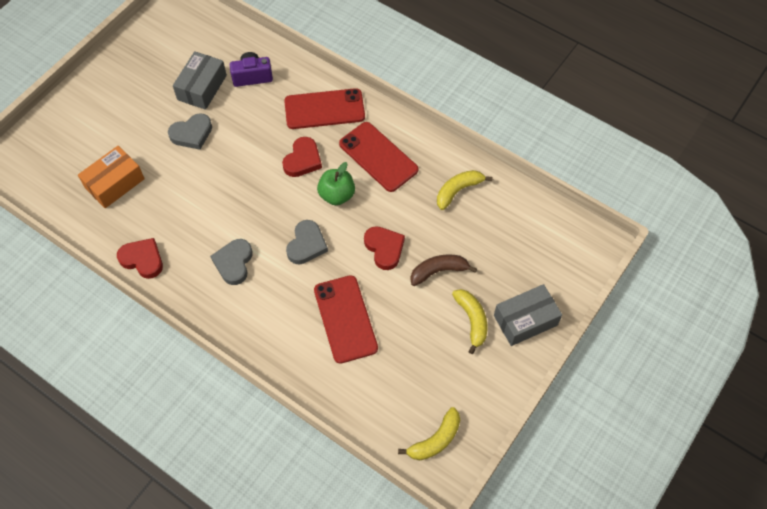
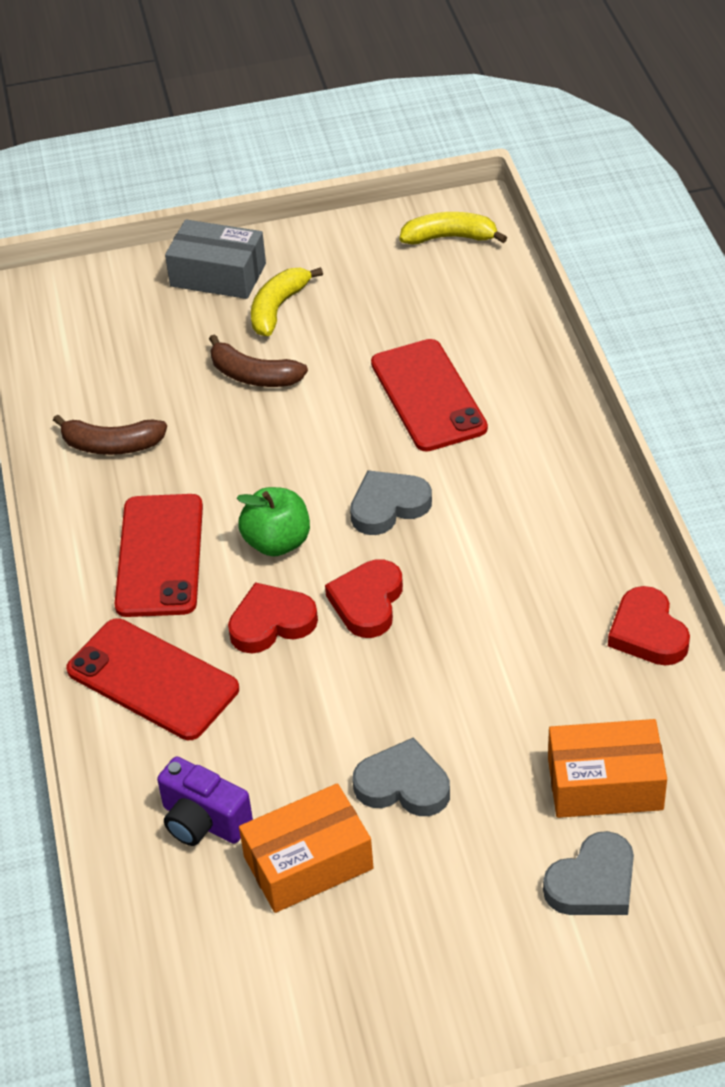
camera: 135 degrees left, 15 degrees down
grey box [173,51,227,110] -> orange box [239,783,374,913]
grey heart [210,239,252,285] -> grey heart moved to [543,831,634,915]
red phone [314,275,378,364] -> red phone turned 45 degrees counterclockwise [371,339,488,452]
red heart [364,226,405,270] -> red heart moved to [325,560,403,638]
yellow banana [437,170,493,210] -> brown banana [53,414,167,455]

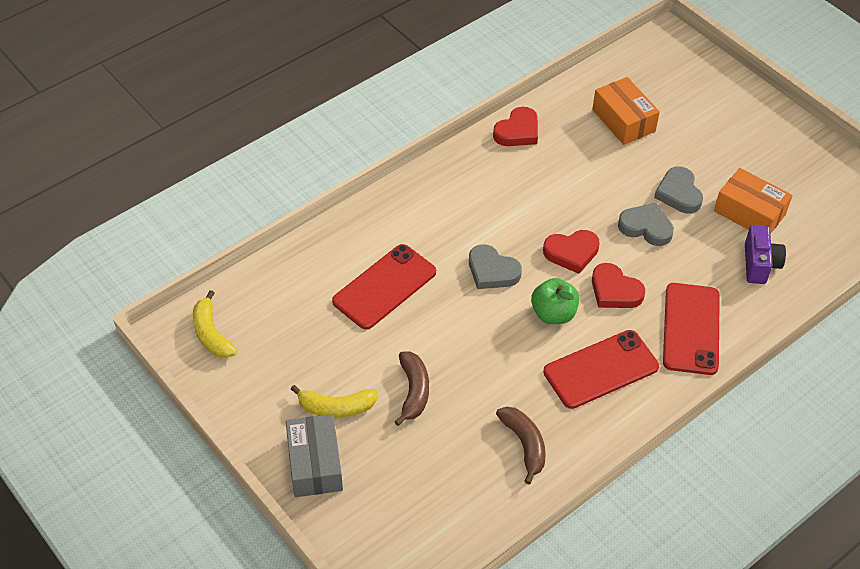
camera: 120 degrees left, 5 degrees up
grey heart [543,831,634,915] -> grey heart moved to [618,203,674,246]

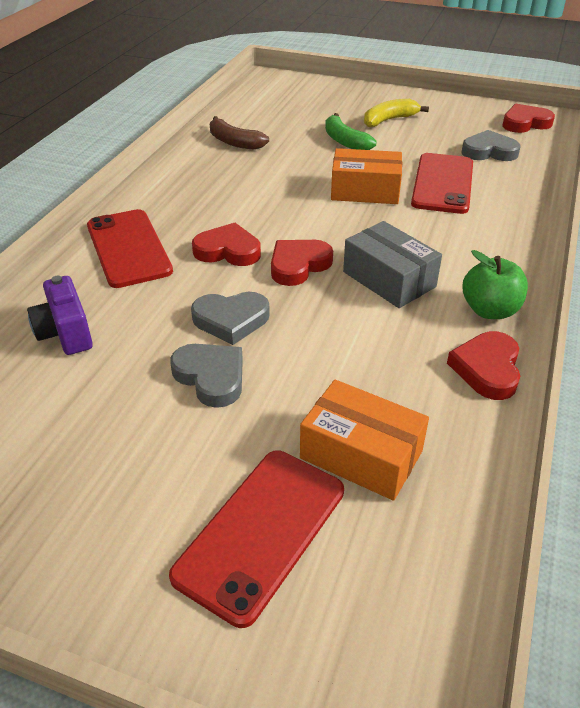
camera: 150 degrees right, 10 degrees down
yellow banana [193,290,237,358] -> red heart [502,104,555,133]
grey box [286,414,343,497] -> grey box moved to [343,221,442,308]
brown banana [394,352,429,426] -> green banana [325,113,377,150]
grey heart [469,244,522,289] -> grey heart moved to [461,130,520,161]
green apple [531,278,579,324] -> green apple moved to [463,250,528,319]
red phone [543,330,659,409] -> red phone moved to [169,450,344,628]
orange box [714,168,792,234] -> orange box moved to [331,148,402,204]

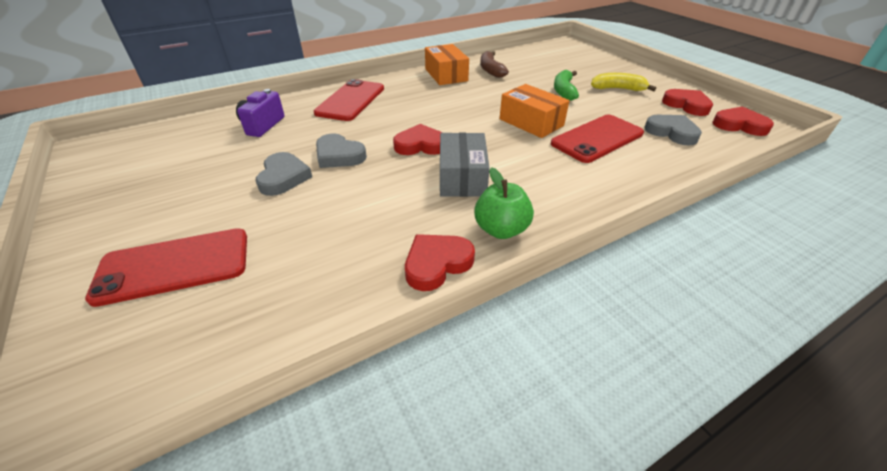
camera: 40 degrees right, 0 degrees up
red heart [192,223,261,266] -> red heart moved to [662,89,713,116]
orange box [300,380,429,501] -> orange box moved to [425,44,469,85]

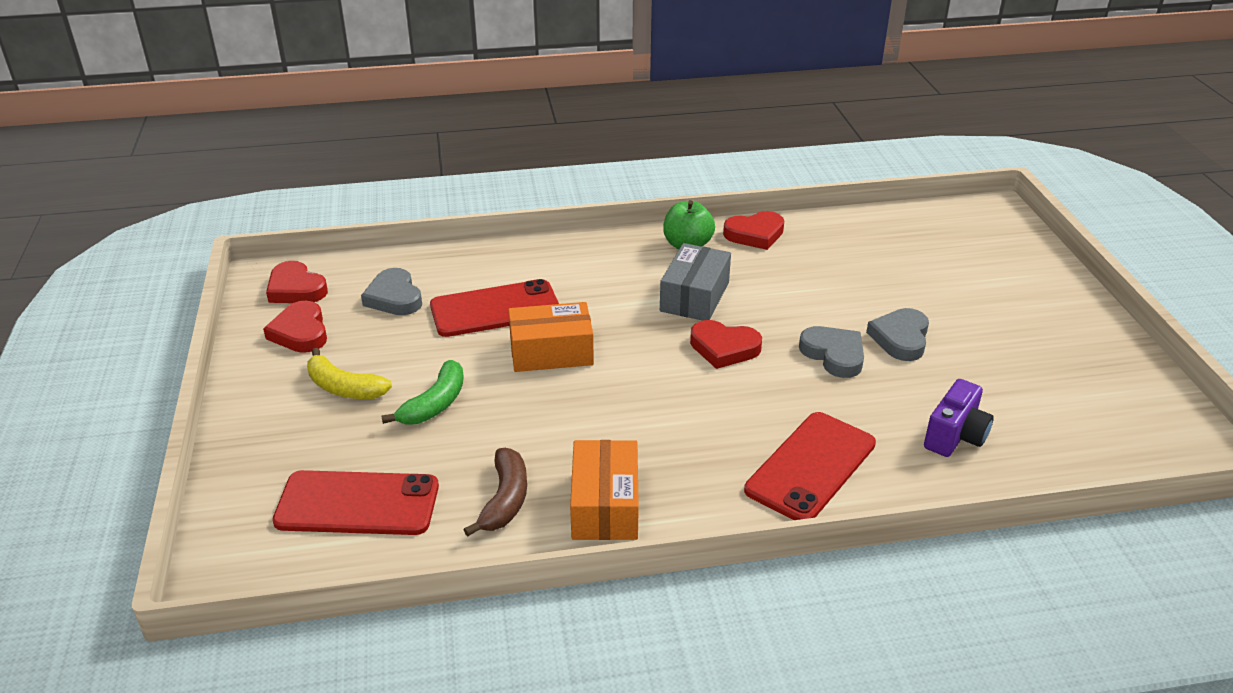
camera: 160 degrees left, 5 degrees down
red phone [85,228,247,307] -> red phone moved to [272,470,439,535]
orange box [500,84,570,138] -> orange box turned 75 degrees counterclockwise [508,302,594,372]

